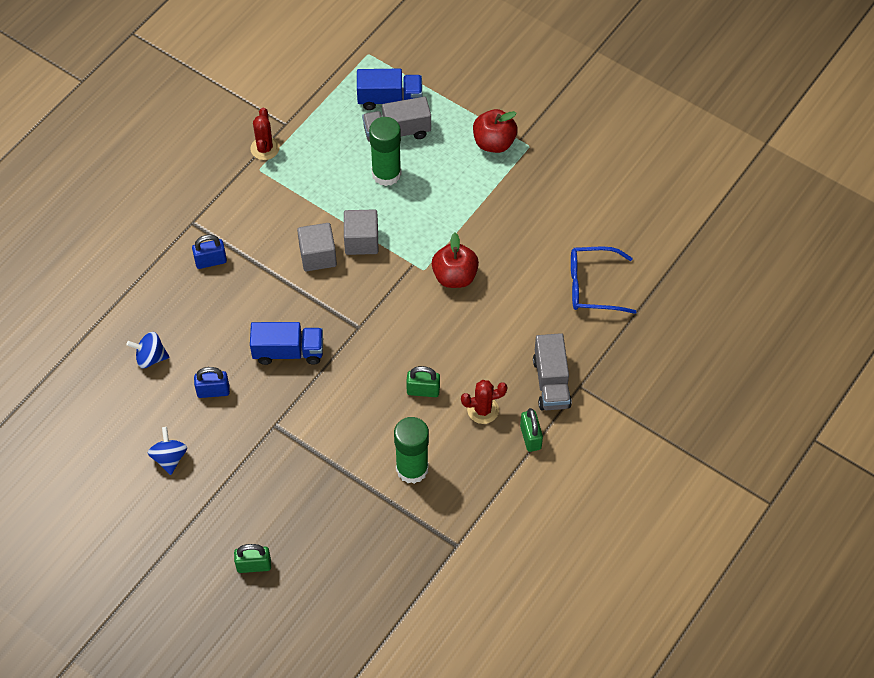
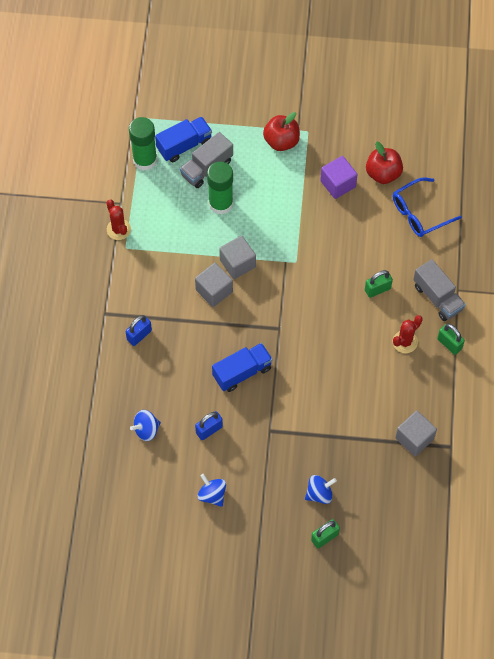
camera: 30 degrees left, 5 degrees up
green glue stick [394,417,429,484] -> green glue stick moved to [129,117,157,171]
green padlock [406,366,440,397] -> green padlock moved to [365,270,393,298]
red apple [432,233,479,288] -> red apple moved to [366,142,403,184]
none -> blue spinning top [305,475,337,504]
none -> purple cube [320,156,358,199]
none -> grey cube [395,411,437,456]

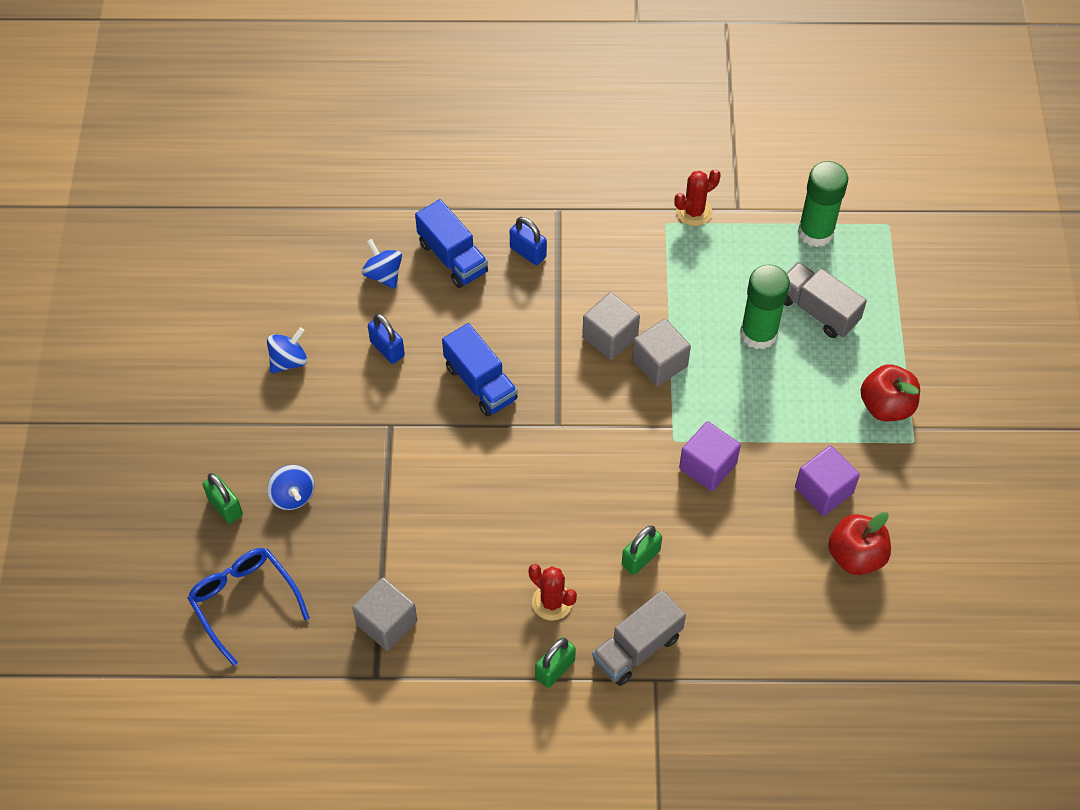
camera: 85 degrees right, 5 degrees down
blue truck [155,117,212,162] -> blue truck moved to [415,199,488,288]
green padlock [365,270,393,298] -> green padlock turned 75 degrees clockwise [622,525,662,575]
blue glasses [393,177,462,237] -> blue glasses moved to [188,548,310,666]
none -> purple cube [679,421,741,491]

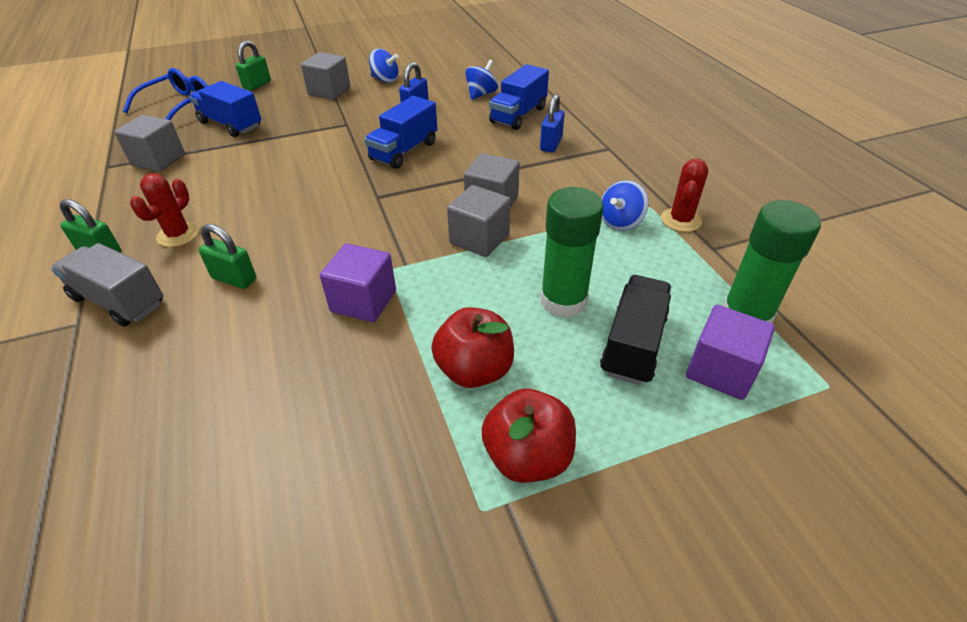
camera: 70 degrees right, 15 degrees down
blue spinning top [267,465,314,510] -> blue spinning top moved to [602,180,649,231]
red cactus [674,169,721,226] -> red cactus turned 75 degrees clockwise [661,159,708,232]
grey truck [784,262,867,338] -> black truck [600,275,671,385]
purple cube [795,446,860,516] -> purple cube moved to [686,305,775,400]
red apple [828,512,891,575] -> red apple moved to [431,307,514,388]
none -> blue truck [189,81,261,137]
none -> grey cube [301,52,351,100]

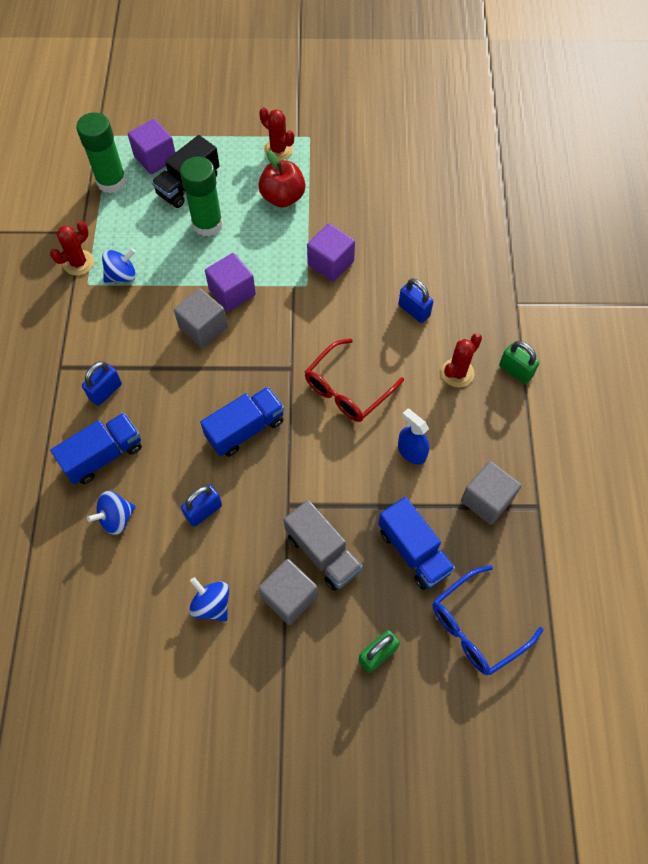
camera: 160 degrees left, 20 degrees up
grey truck [51,243,163,327] -> grey truck moved to [284,500,363,591]
green padlock [199,224,256,289] -> blue padlock [398,278,433,323]
grey cube [447,185,510,257] -> purple cube [205,253,256,312]
red apple [482,389,576,483] -> red cactus [259,107,294,160]
none -> red glasses [305,339,404,422]
none -> blue spray bottle [398,409,429,465]

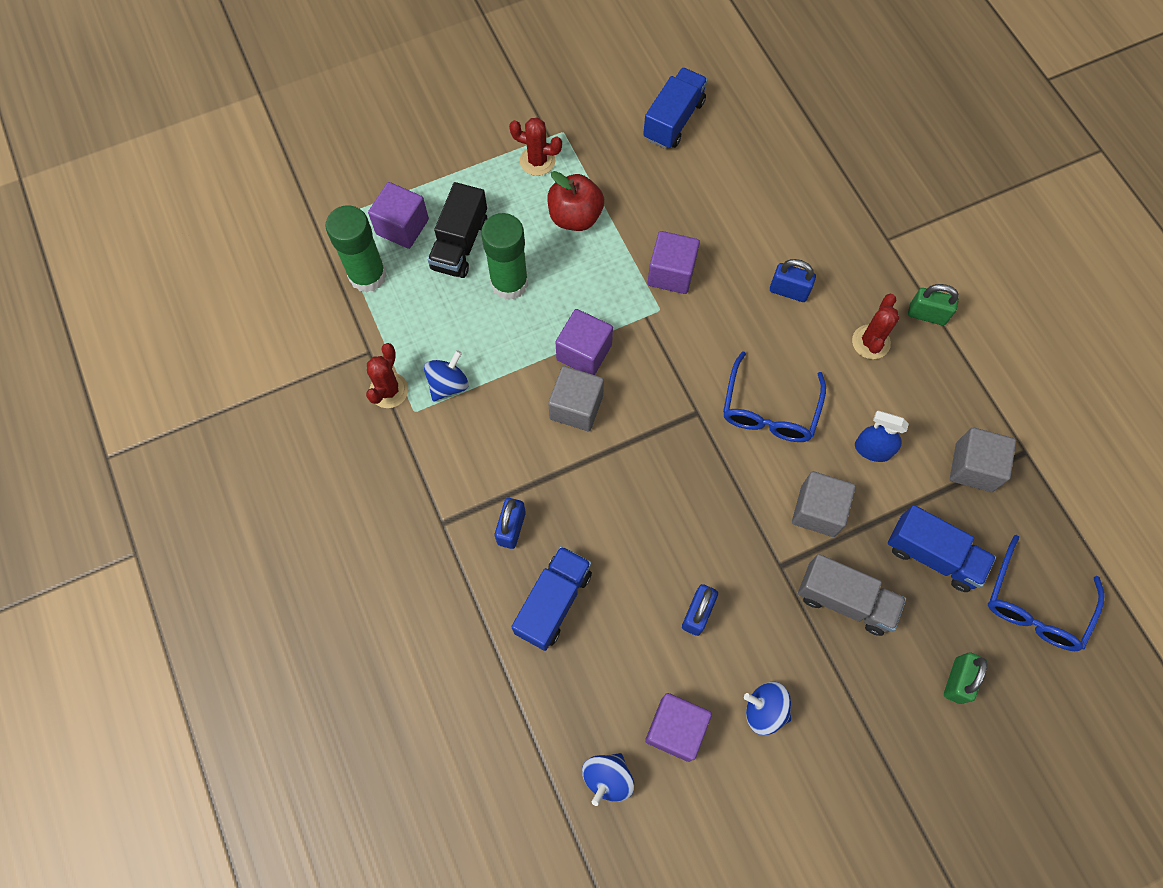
camera: 25 degrees left, 5 degrees up
blue spinning top [87,491,136,535] -> blue spinning top moved to [582,753,634,806]
blue truck [200,387,284,457] -> blue truck moved to [643,67,708,149]
grey cube [258,559,318,625] -> grey cube moved to [792,471,856,537]
red glasses [305,339,404,422] -> blue glasses [723,351,826,442]
none -> purple cube [645,693,712,762]

